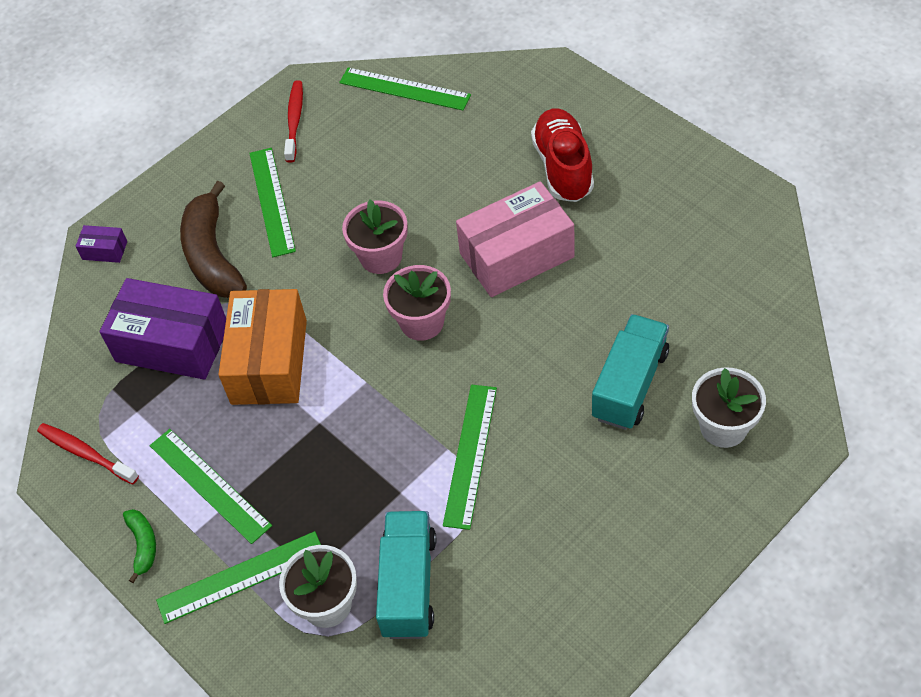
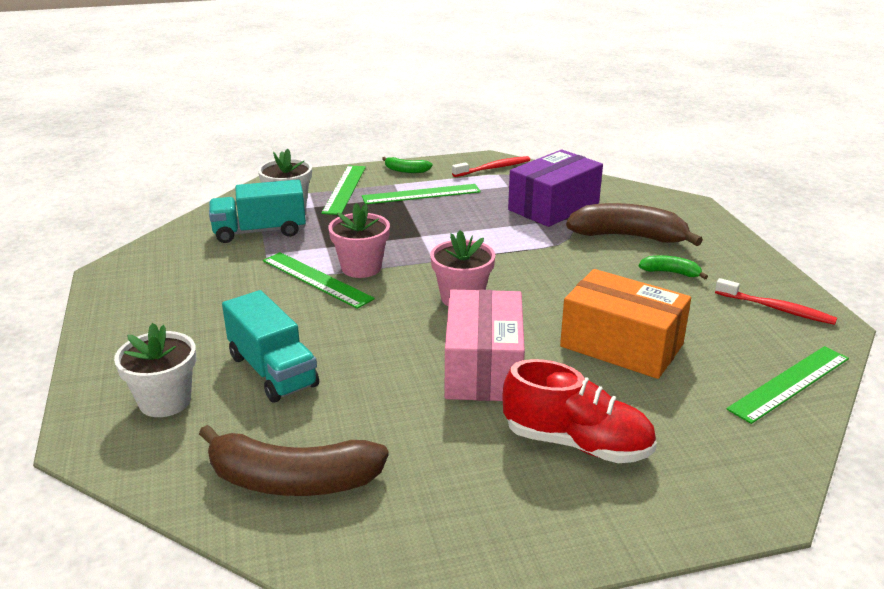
camera: 115 degrees right, 25 degrees down
purple box [76,225,127,263] -> none
orange box [218,289,307,405] -> orange box moved to [560,269,691,379]
green ruler [249,148,296,257] -> green banana [639,255,708,279]
pink flower pot [342,200,408,274] -> pink flower pot moved to [328,203,390,278]
turquoise truck [376,511,436,639] -> turquoise truck turned 135 degrees clockwise [209,179,306,243]
none -> brown banana [199,425,389,496]

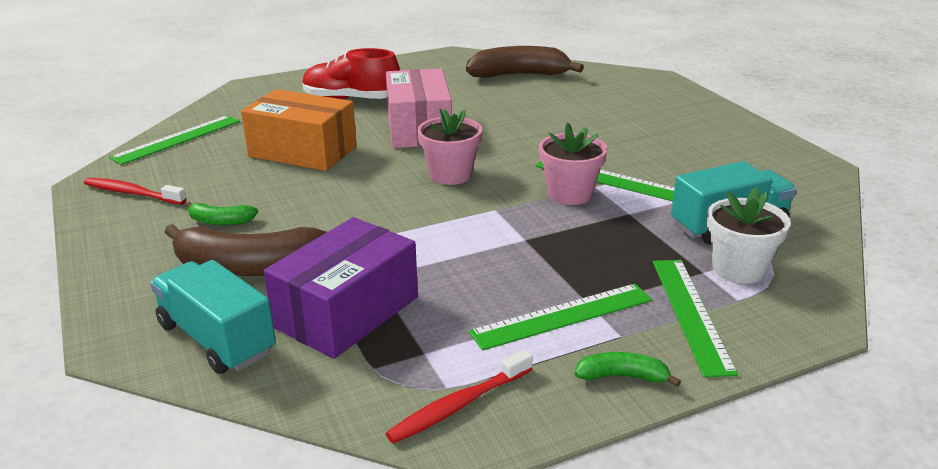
camera: 170 degrees right, 0 degrees up
white flower pot [114,323,196,417] -> none
turquoise truck [222,290,319,402] -> turquoise truck moved to [150,260,276,374]

